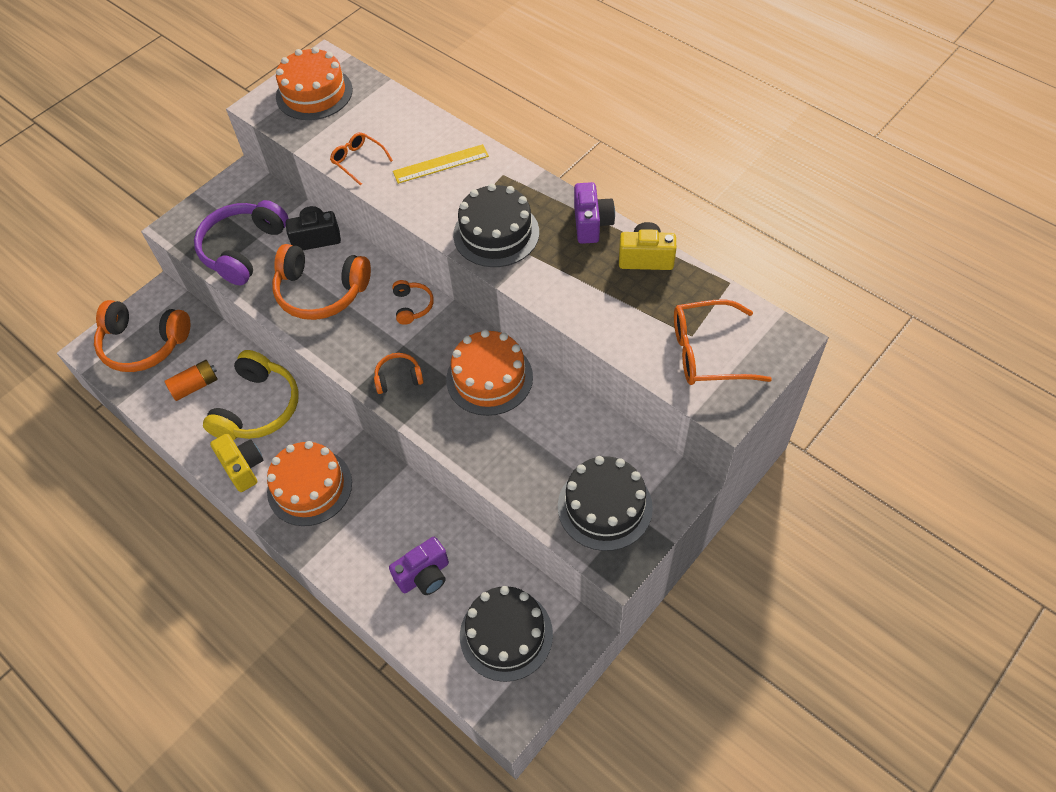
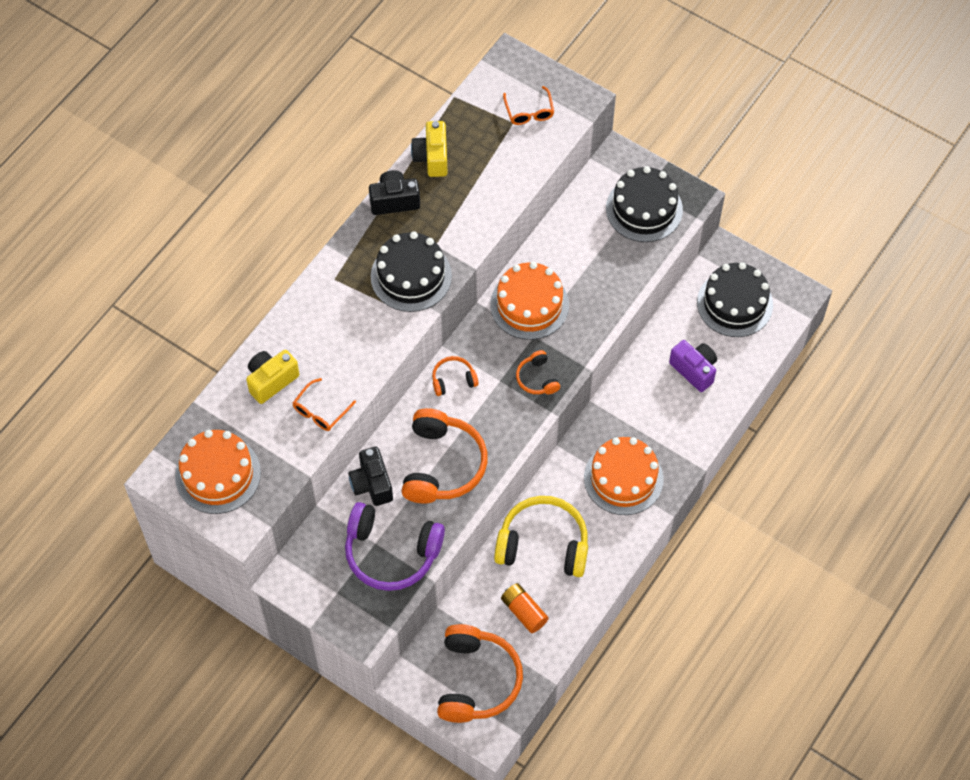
camera: 100 degrees left, 5 degrees up
yellow camera [210,433,263,492] -> yellow camera moved to [246,350,299,404]
yellow ruler [393,144,489,184] -> none
purple camera [574,182,615,244] -> black camera [369,170,420,215]
orange glasses [674,299,772,385] -> orange glasses [503,86,554,125], size x0.60

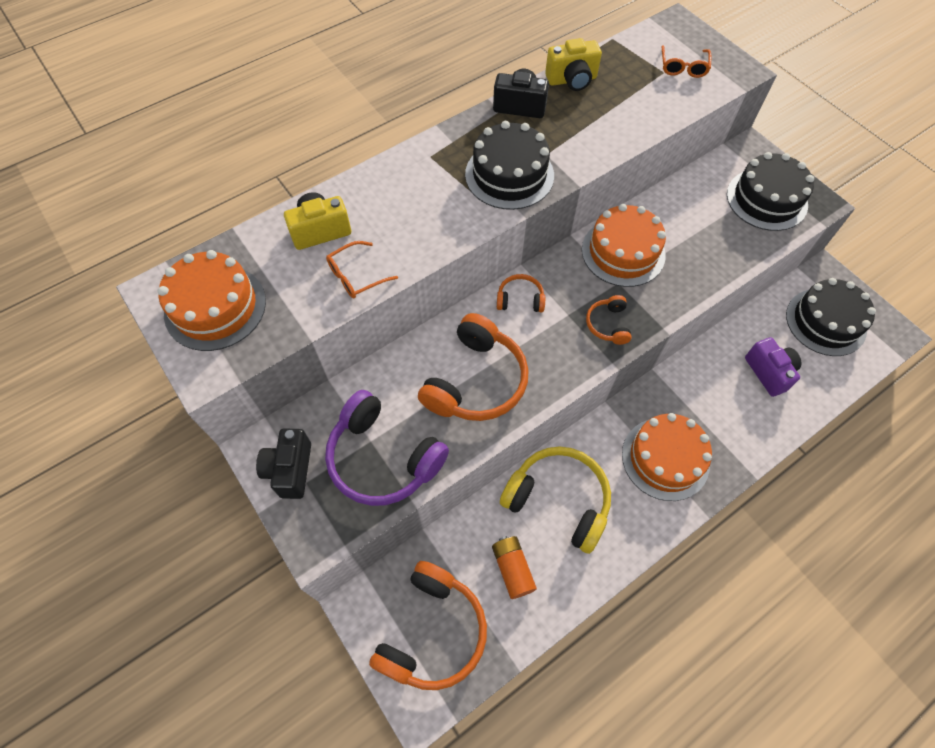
camera: 20 degrees right, 0 degrees up
black camera [348,447,393,506] -> black camera moved to [256,428,311,499]
yellow camera [411,121,447,177] -> yellow camera turned 120 degrees counterclockwise [545,38,602,91]

